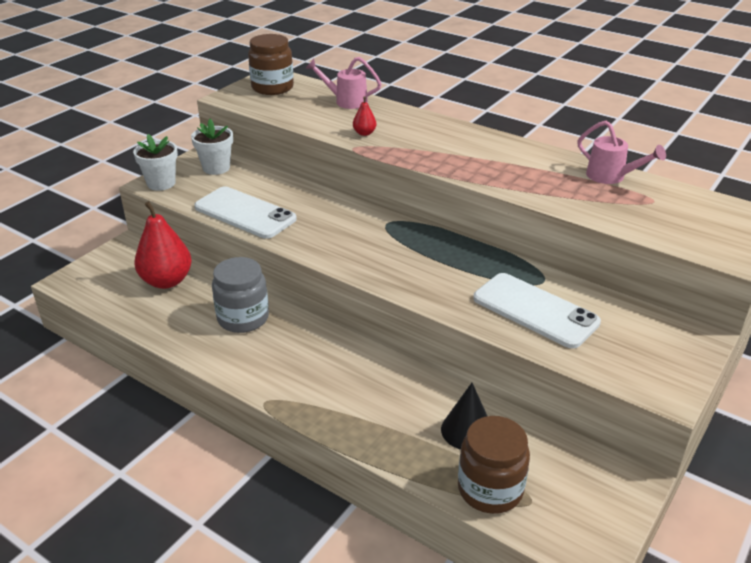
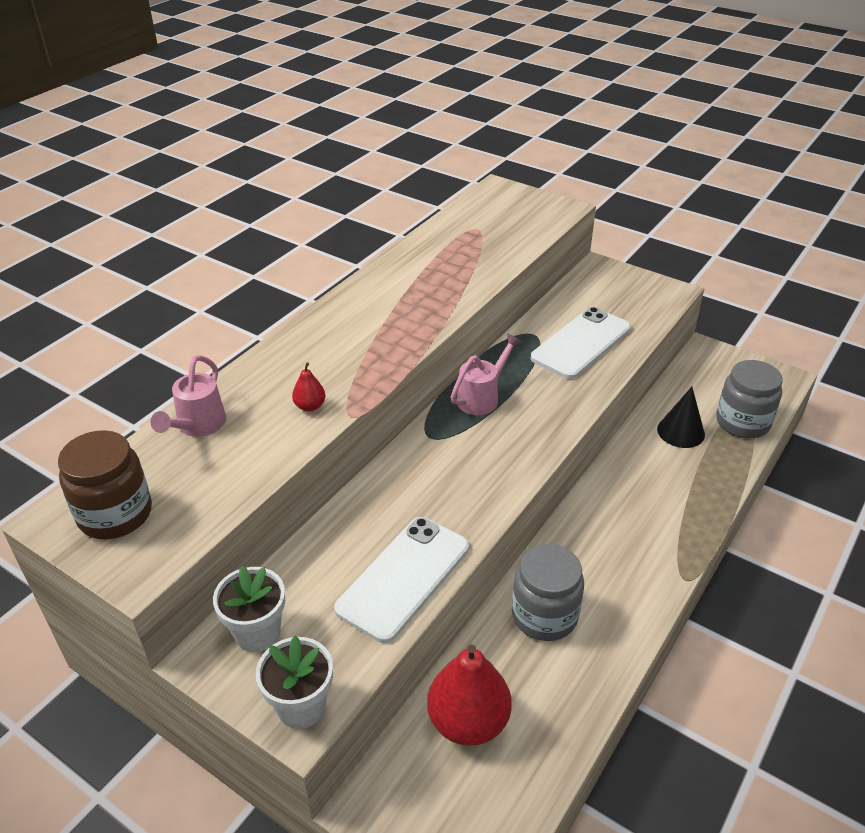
camera: 90 degrees left, 5 degrees up
brown jar [458,416,530,514] -> grey jar [716,360,783,439]
pink watering can [577,121,666,184] -> pink watering can moved to [450,333,522,415]

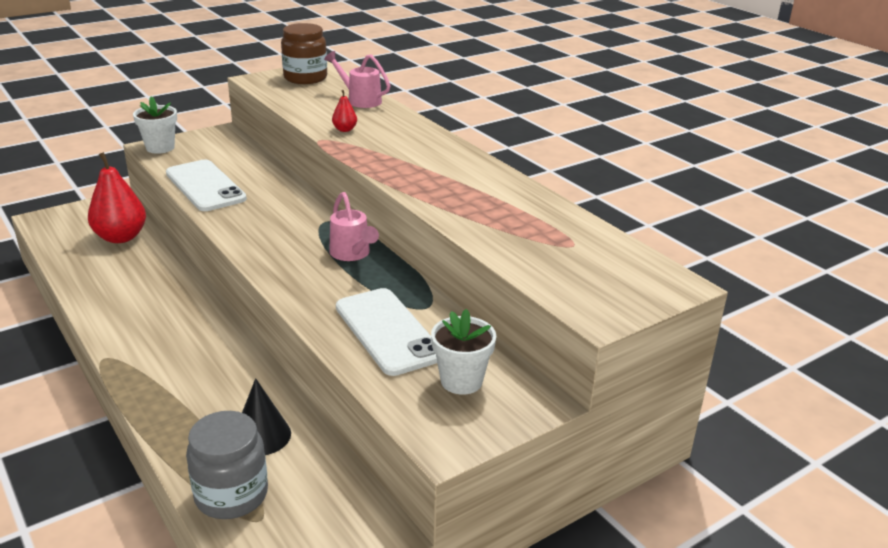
camera: 110 degrees right, 10 degrees down
white flower pot [213,565,285,652] -> white flower pot moved to [431,309,496,395]
grey jar [512,544,584,641] -> none

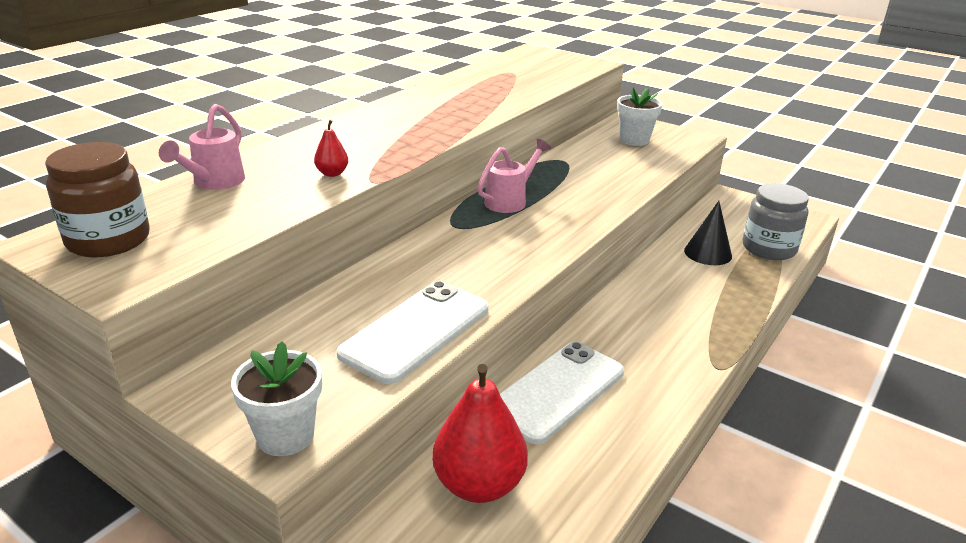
camera: 110 degrees left, 0 degrees up
white phone [336,288,437,376] -> white phone moved to [500,342,624,444]

